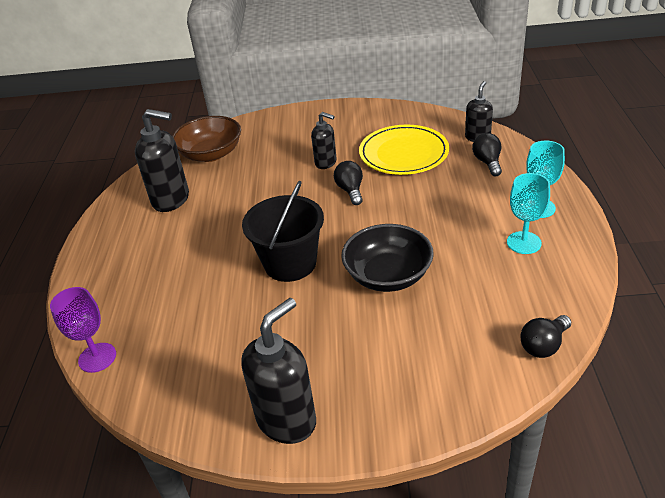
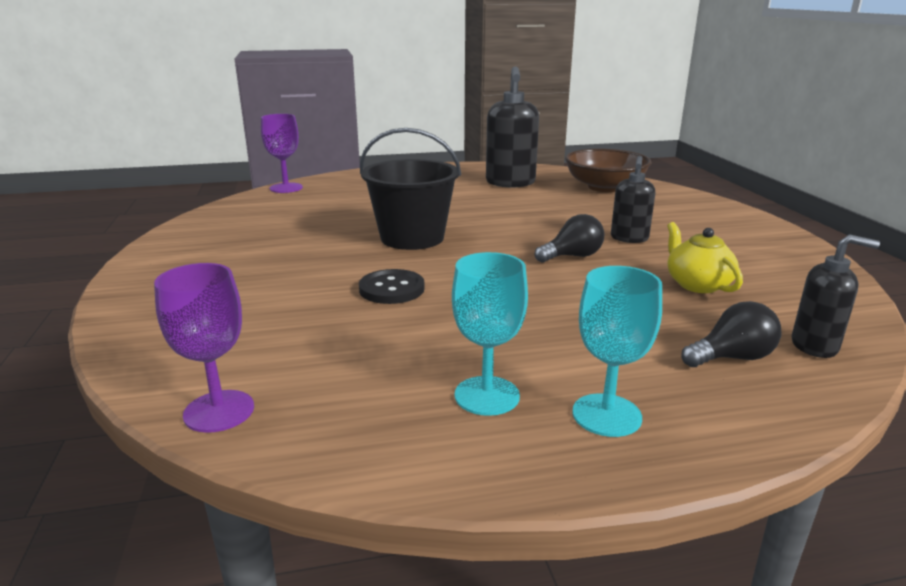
camera: 75 degrees right, 15 degrees down
black soap dispenser [241,298,316,444] -> none
black bowl [341,224,434,292] -> black button [359,269,425,304]
yellow plate [359,125,449,175] -> yellow teapot [667,222,743,293]
black light bulb [520,315,571,358] -> purple goblet [154,263,254,433]

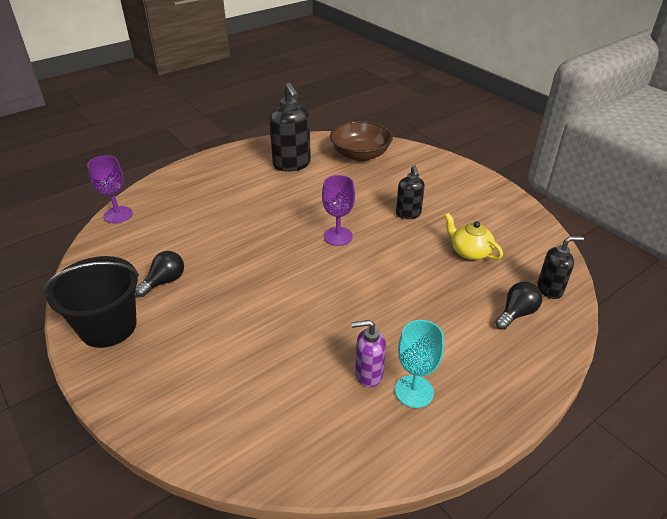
camera: 25 degrees left, 15 degrees up
purple goblet [154,263,254,433] -> purple goblet moved to [322,175,355,246]
black button [359,269,425,304] -> none
black bucket [360,128,461,250] -> black bucket moved to [43,256,139,348]
black light bulb [534,214,604,262] -> black light bulb moved to [135,251,184,297]
turquoise goblet [572,266,662,437] -> none
none -> purple soap dispenser [352,320,386,387]

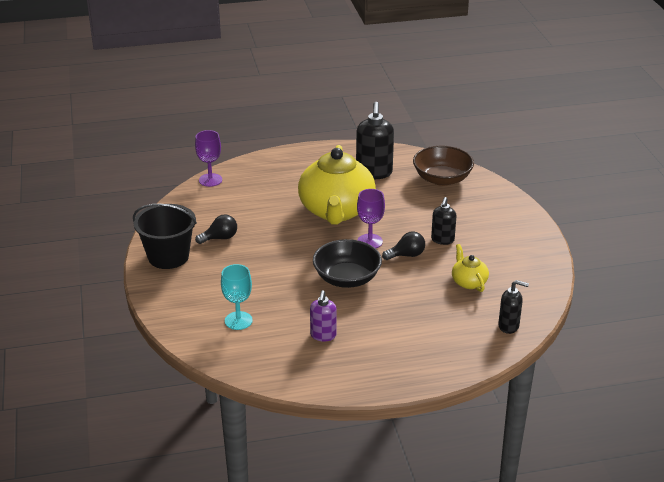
camera: 25 degrees right, 5 degrees down
purple soap dispenser [352,320,386,387] -> purple soap dispenser turned 105 degrees counterclockwise [310,290,337,342]
turquoise goblet [395,320,444,408] -> turquoise goblet moved to [221,264,253,330]
black light bulb [495,282,542,330] -> black light bulb moved to [382,231,425,260]
none -> yellow teapot [298,145,376,225]
none -> black bowl [313,239,382,288]

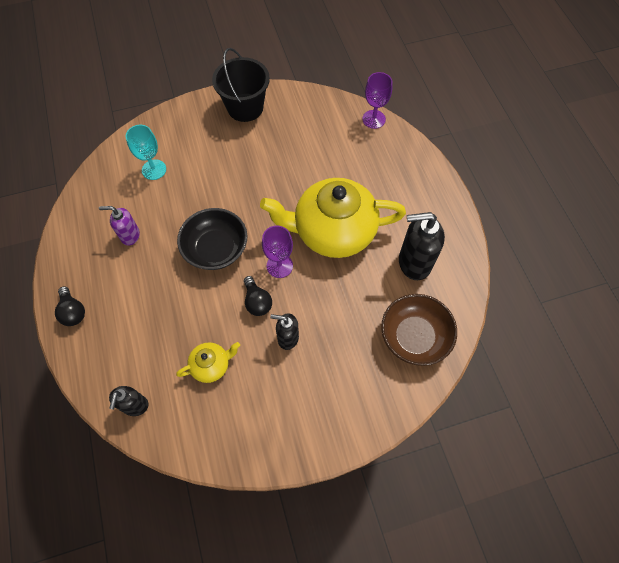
camera: 85 degrees right, 30 degrees up
black light bulb [195,214,237,244] -> black light bulb moved to [55,287,85,326]

